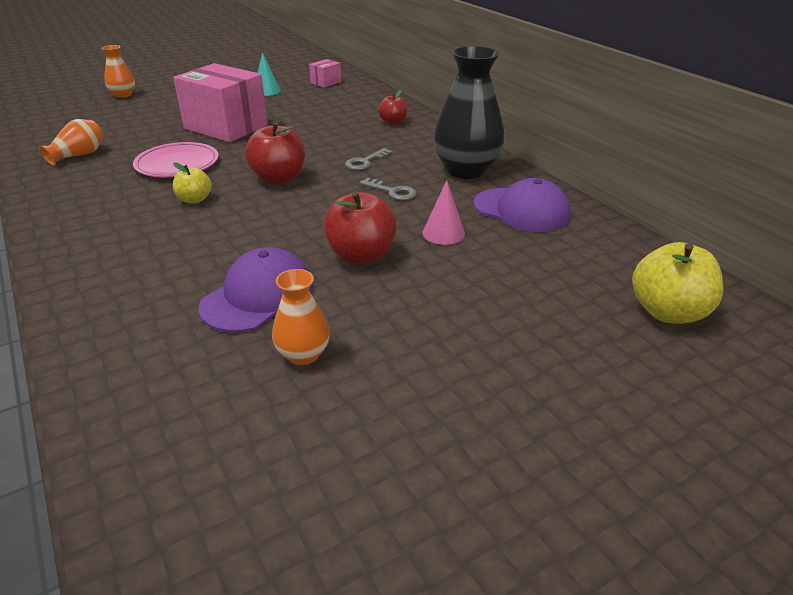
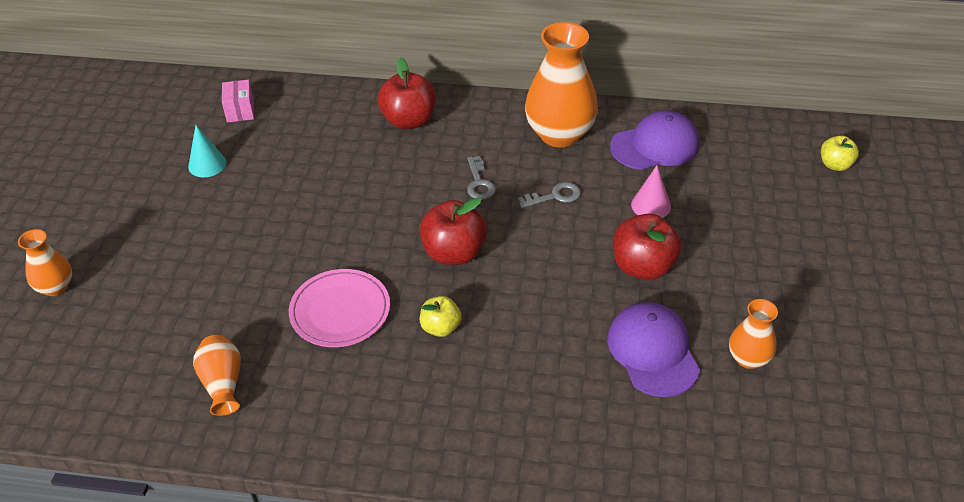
camera: 50 degrees left, 10 degrees up
pink box [173,63,268,142] -> none
red apple [378,90,408,125] -> red apple [378,58,436,129], size x1.70
black vase [433,46,505,179] -> orange vase [525,22,598,147]
yellow apple [632,242,724,324] -> yellow apple [821,136,859,171], size x0.59

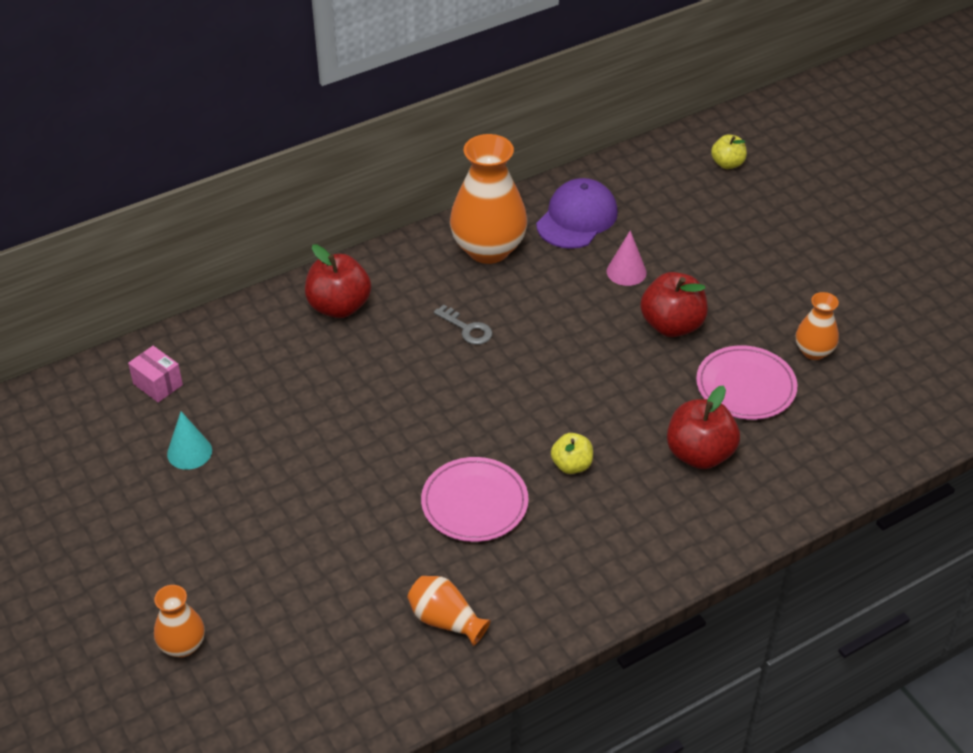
camera: 40 degrees left, 0 degrees up
red apple [420,198,487,265] -> red apple moved to [667,385,740,469]
grey key [518,182,581,208] -> none
purple cap [607,302,700,397] -> pink plate [696,345,797,420]

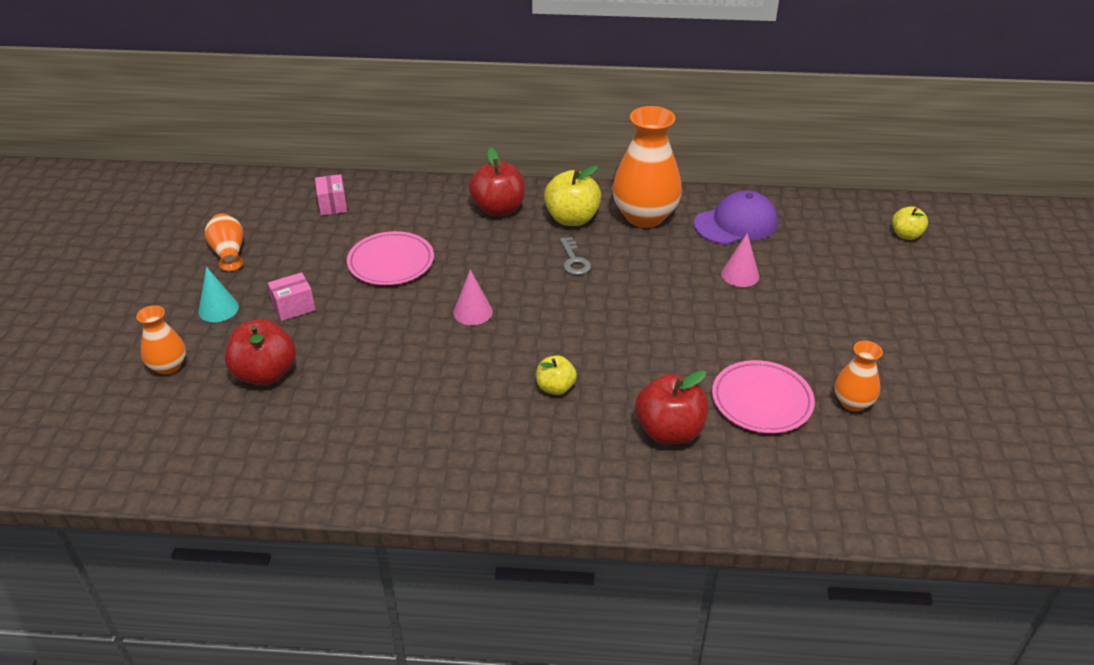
camera: 35 degrees right, 5 degrees down
turquoise cone [167,411,212,470] -> turquoise cone moved to [198,267,239,322]
orange vase [407,576,491,646] -> orange vase moved to [205,213,243,271]
pink plate [421,457,529,542] -> pink plate moved to [347,231,434,285]
red apple [640,272,708,337] -> red apple moved to [225,319,296,386]
none -> pink box [268,272,315,321]
none -> pink cone [453,270,493,325]
none -> yellow apple [544,165,601,226]

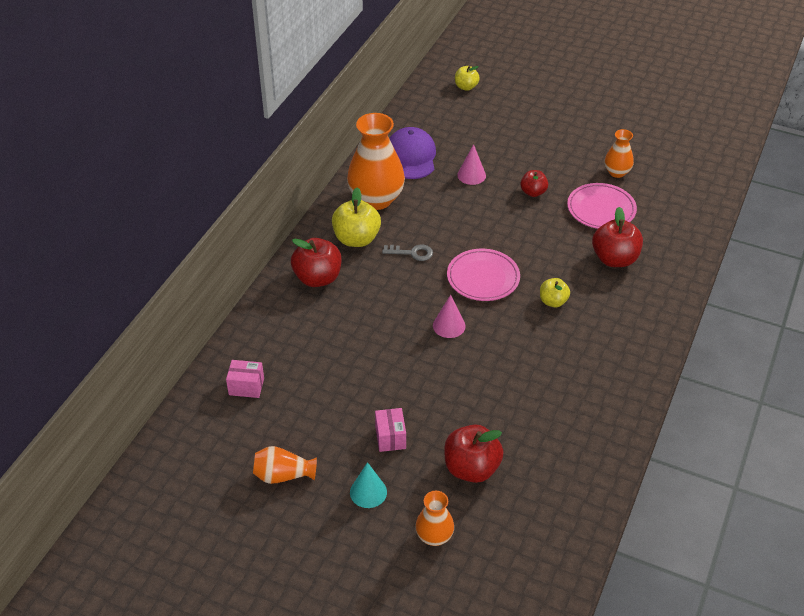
camera: 70 degrees left, 5 degrees up
pink plate [347,231,434,285] -> pink plate moved to [447,249,520,301]
none -> red apple [520,170,548,197]

